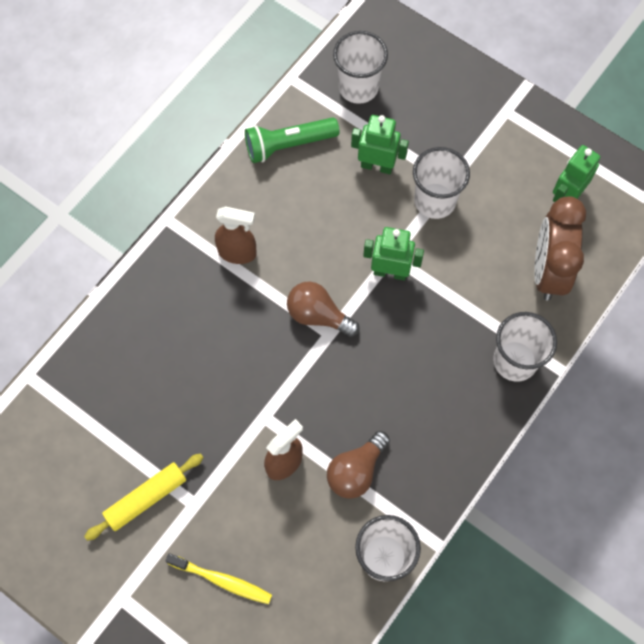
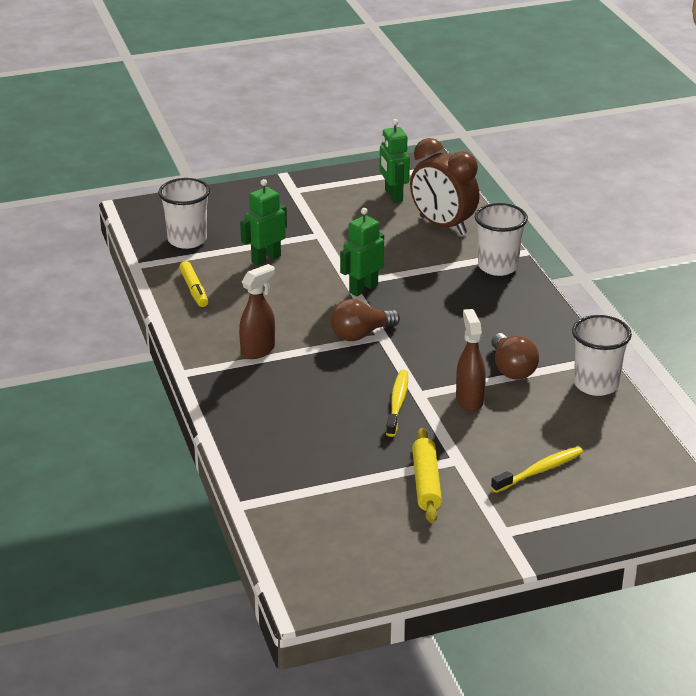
camera: 55 degrees left, 35 degrees down
green flashlight [245,117,340,163] -> yellow marker [179,261,208,307]
white cup [413,147,470,219] -> none
none -> yellow toothbrush [386,370,408,437]

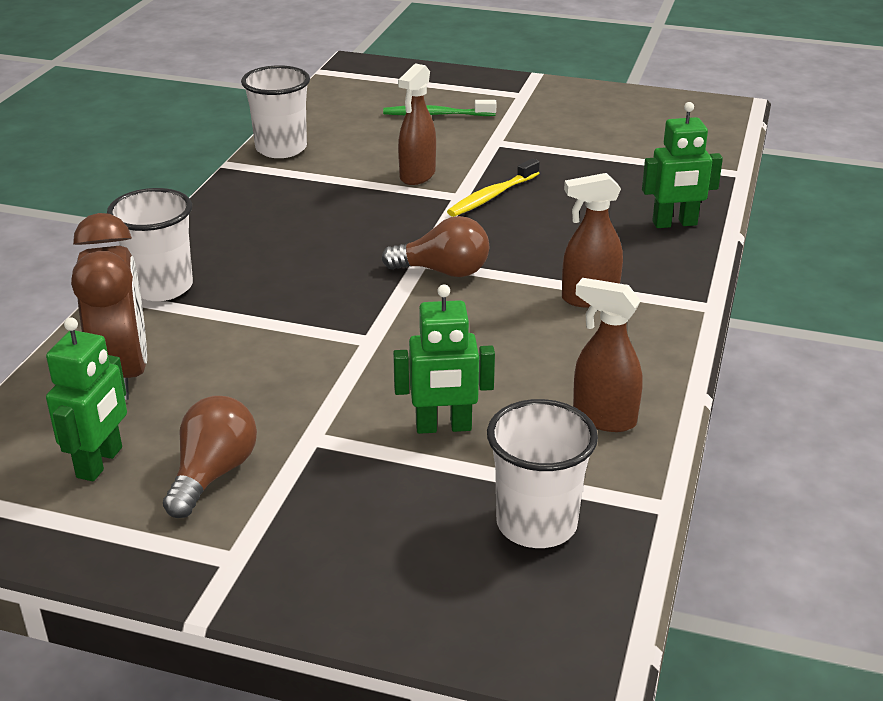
camera: 145 degrees left, 0 degrees up
yellow marker [179,261,208,307] -> brown spray bottle [573,278,643,432]
green robot [340,208,384,296] -> green robot moved to [642,102,723,228]
yellow rolling pin [412,428,442,523] -> none
brown light bulb [491,333,539,379] -> brown light bulb moved to [163,396,257,518]
yellow toothbrush [491,447,583,493] -> green toothbrush [383,100,496,116]

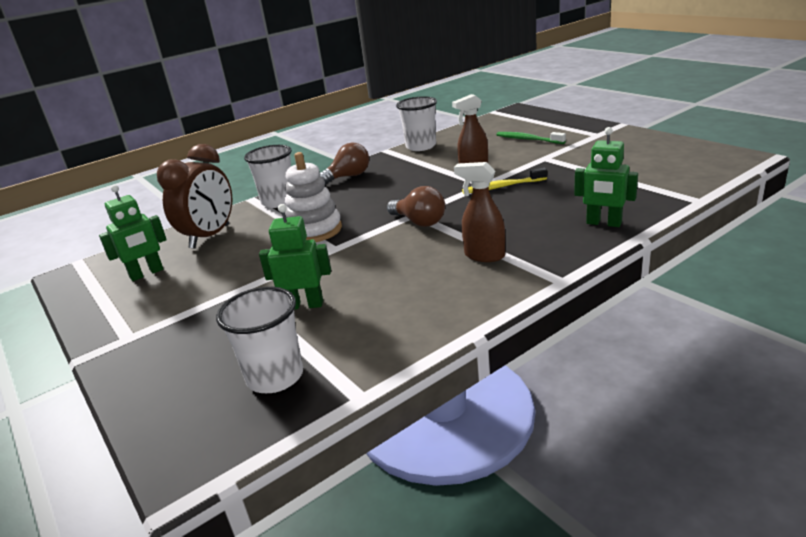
camera: 40 degrees right, 5 degrees down
brown light bulb [163,396,257,518] -> brown light bulb moved to [319,142,369,185]
green robot [393,285,495,434] -> green robot turned 150 degrees clockwise [259,204,331,310]
brown spray bottle [573,278,643,432] -> none
none -> white stacking toy [285,152,342,242]

